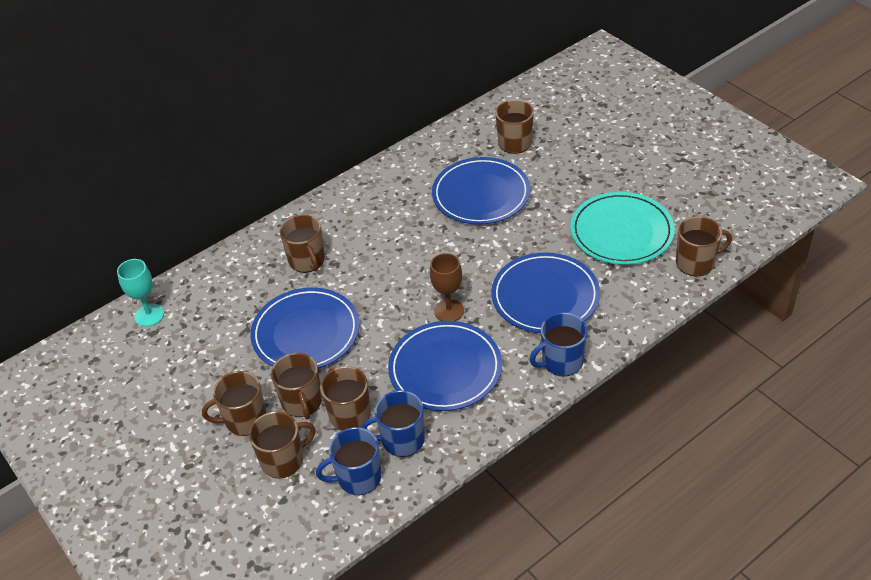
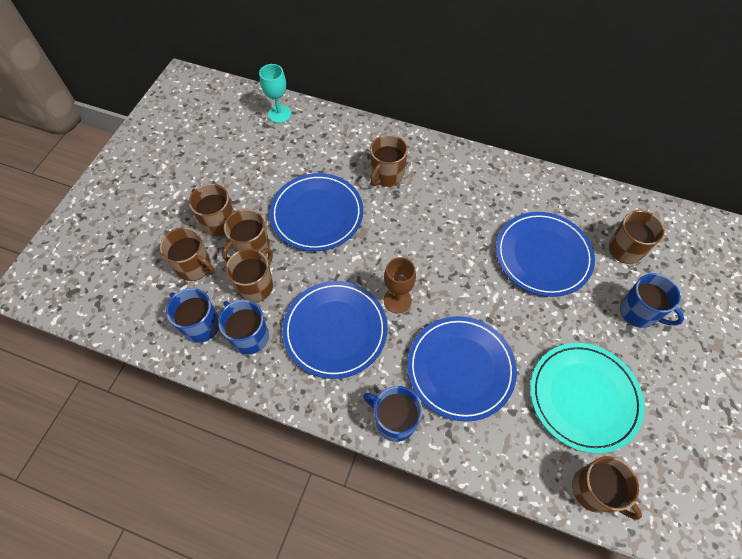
camera: 55 degrees right, 15 degrees up
none -> blue mug [620,273,684,328]

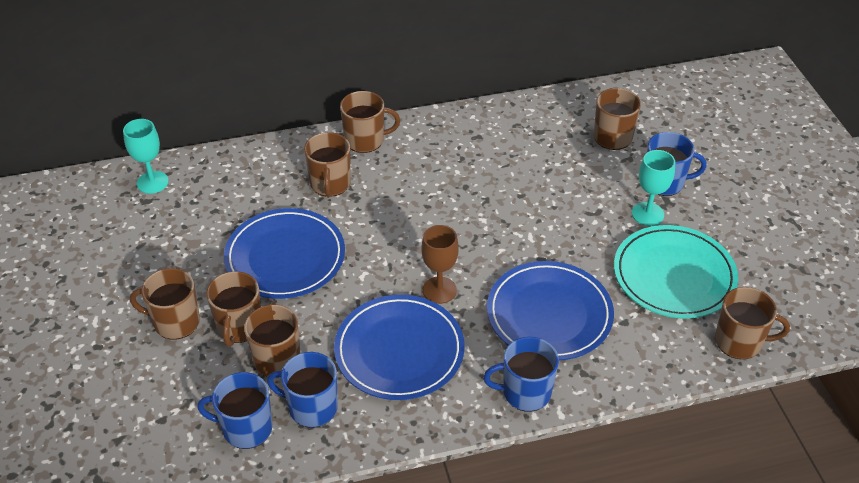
camera: 35 degrees left, 15 degrees down
brown mug [160,227,215,281] -> brown mug moved to [340,91,400,153]
blue plate [496,212,595,297] -> none
none -> turquoise goblet [632,150,675,226]

